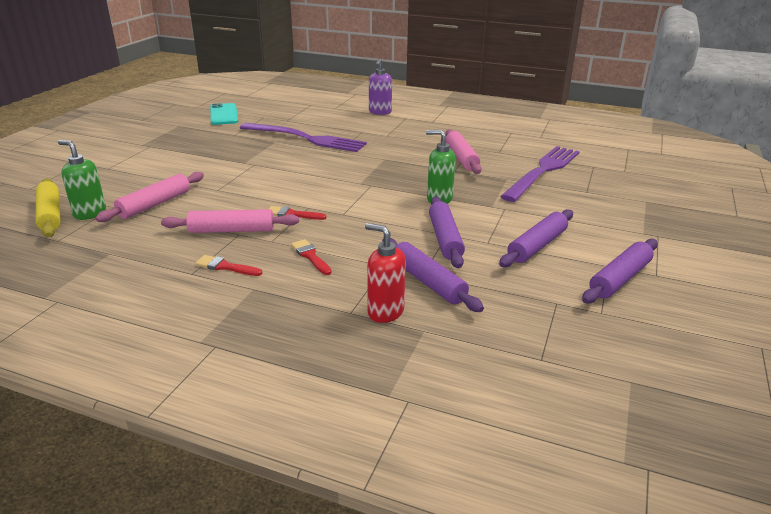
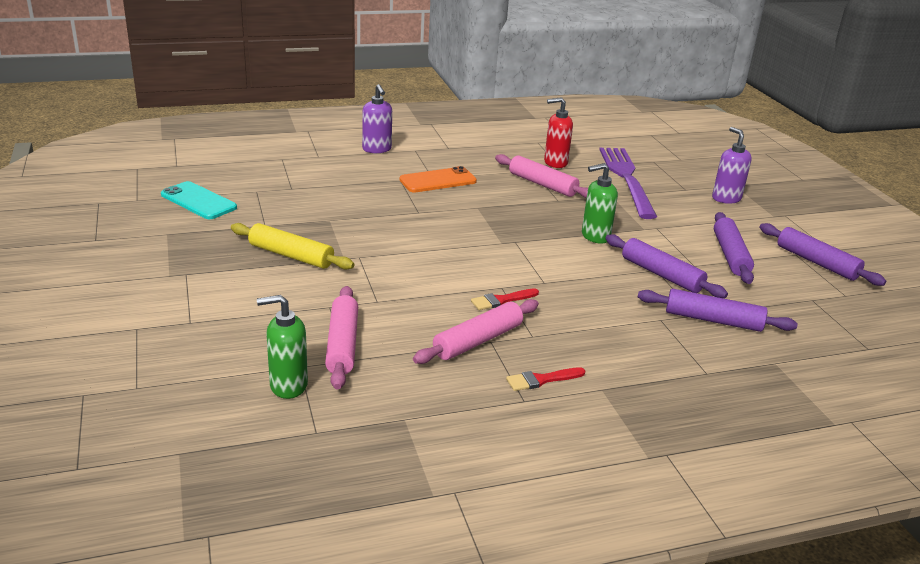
camera: 40 degrees left, 0 degrees up
yellow rolling pin [36,178,61,237] -> yellow rolling pin moved to [231,223,354,270]
purple fork [240,123,367,152] -> none
red brush [291,239,332,275] -> none
red soap dispenser [365,223,406,323] -> red soap dispenser moved to [544,97,573,168]
purple rolling pin [582,239,658,304] -> purple rolling pin turned 45 degrees counterclockwise [760,223,886,286]
none -> orange phone [399,166,477,192]
none -> purple soap dispenser [712,127,752,204]

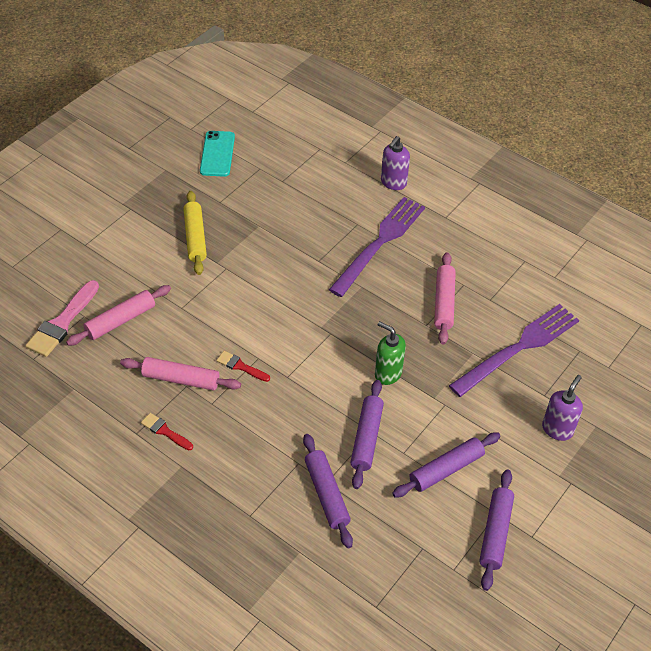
camera: 55 degrees right, 20 degrees up
green soap dispenser [257,295,308,399] -> pink brush [25,280,99,357]
orange phone [399,166,477,192] -> purple fork [329,197,425,297]
red soap dispenser [544,97,573,168] -> none

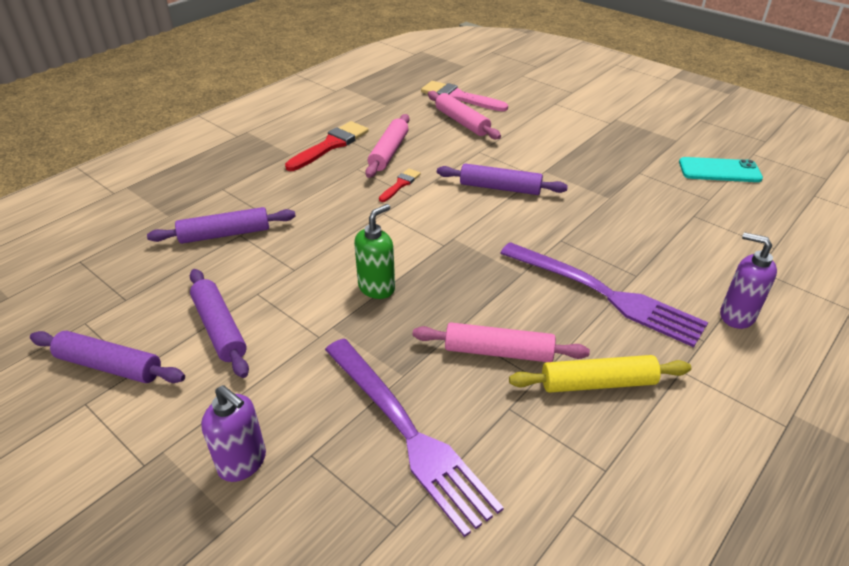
camera: 95 degrees right, 10 degrees down
red brush [141,413,193,450] -> red brush [285,121,369,171], size x1.82
yellow rolling pin [183,191,207,275] -> yellow rolling pin moved to [509,355,691,393]
purple rolling pin [350,380,384,489] -> purple rolling pin moved to [437,163,568,195]

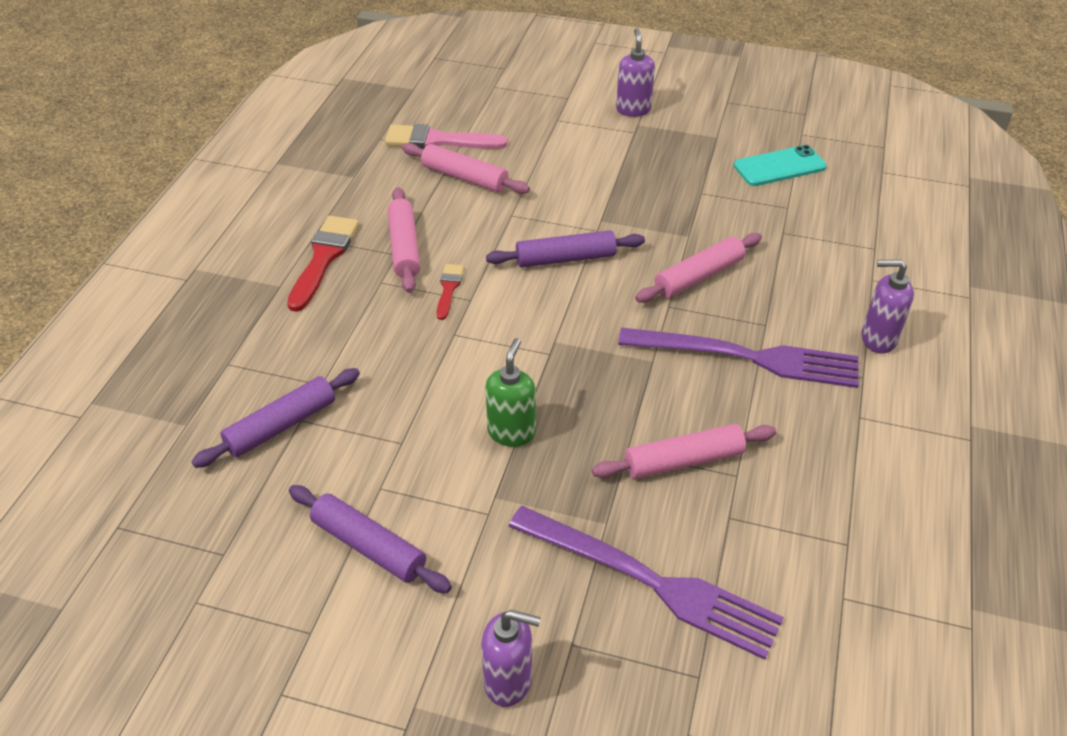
camera: 25 degrees left, 5 degrees up
purple rolling pin [30,331,185,383] -> none
yellow rolling pin [509,355,691,393] -> none
none -> purple soap dispenser [616,28,655,117]
none -> pink rolling pin [635,233,762,303]

